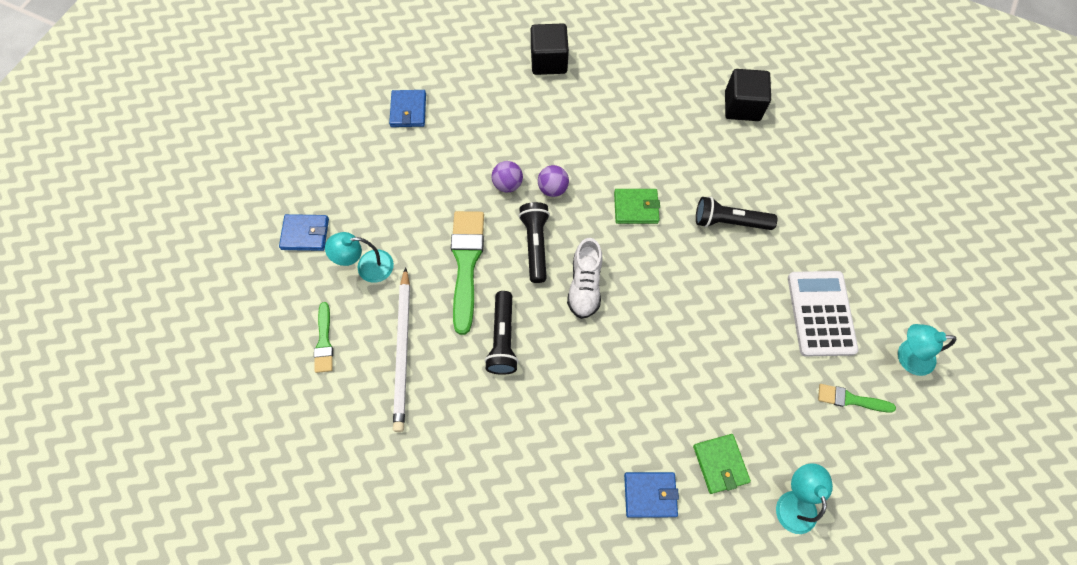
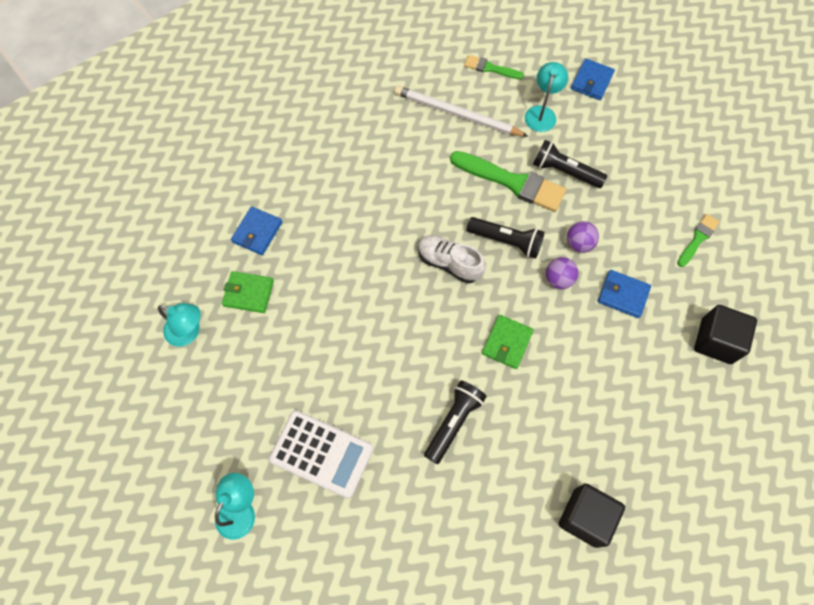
camera: 115 degrees right, 0 degrees up
blue wallet [389,90,426,127] -> blue wallet moved to [598,270,651,318]
black flashlight [485,291,518,375] -> black flashlight moved to [533,140,607,188]
green brush [818,384,896,413] -> green brush moved to [677,214,719,267]

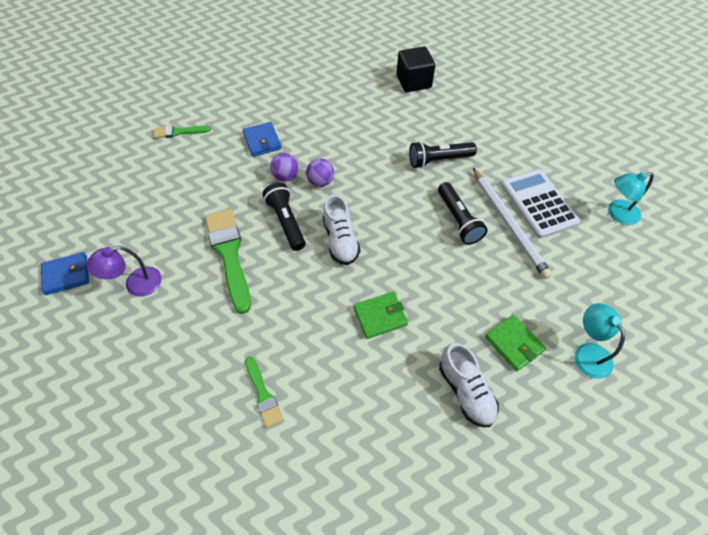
camera: 135 degrees left, 10 degrees down
blue wallet [231,206,282,255] -> white shoe [439,343,499,427]
white pencil [394,86,528,136] -> white pencil moved to [473,168,552,279]
green brush [464,55,524,79] -> green brush moved to [245,356,284,428]
green wallet [482,315,534,369] -> green wallet moved to [354,292,408,339]
turquoise lamp [525,62,568,132] -> purple lamp [86,246,161,297]
black flashlight [533,140,607,188] -> black flashlight moved to [438,182,488,245]
purple ball [567,221,599,253] -> purple ball moved to [306,158,334,187]
black cube [694,305,757,364] -> none

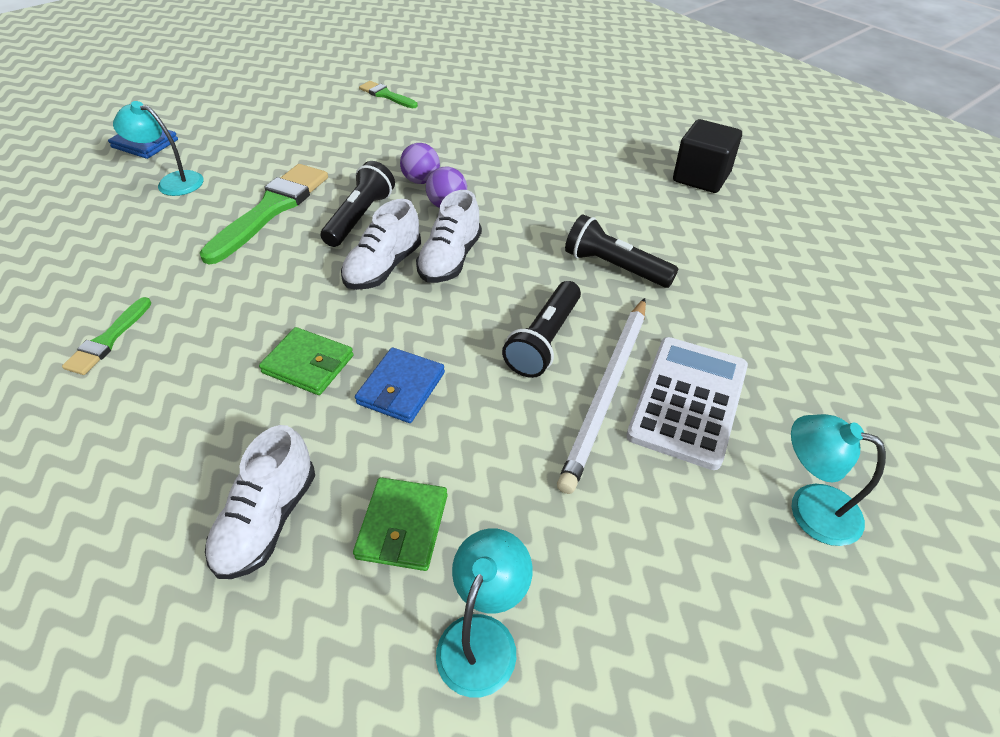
camera: 45 degrees right, 10 degrees down
purple lamp [86,246,161,297] -> turquoise lamp [113,101,204,196]
blue wallet [243,122,282,157] -> blue wallet moved to [355,347,445,423]
none -> white shoe [416,190,482,283]

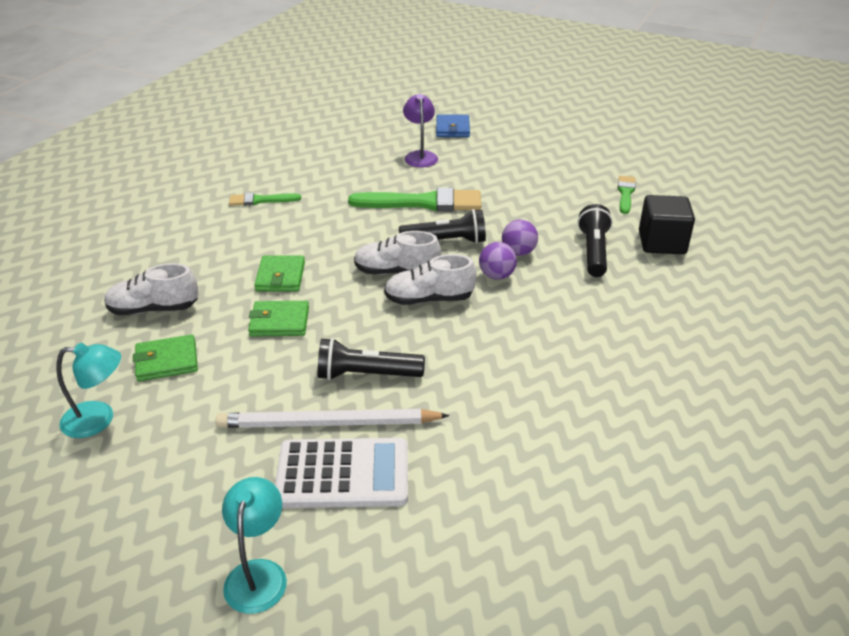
camera: 65 degrees right, 10 degrees down
turquoise lamp [113,101,204,196] -> purple lamp [403,94,438,167]
blue wallet [355,347,445,423] -> green wallet [248,301,309,337]
black flashlight [565,214,678,288] -> black flashlight moved to [578,204,613,277]
black cube [673,119,742,193] -> black cube moved to [639,195,695,254]

